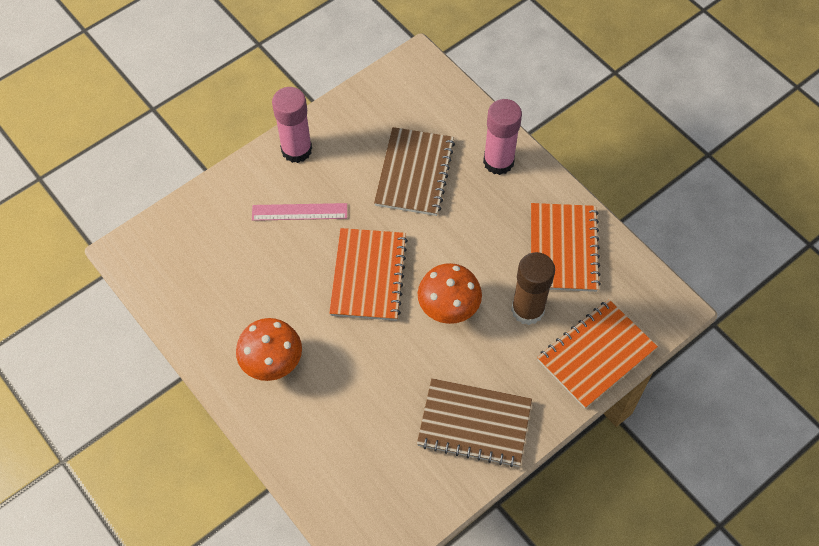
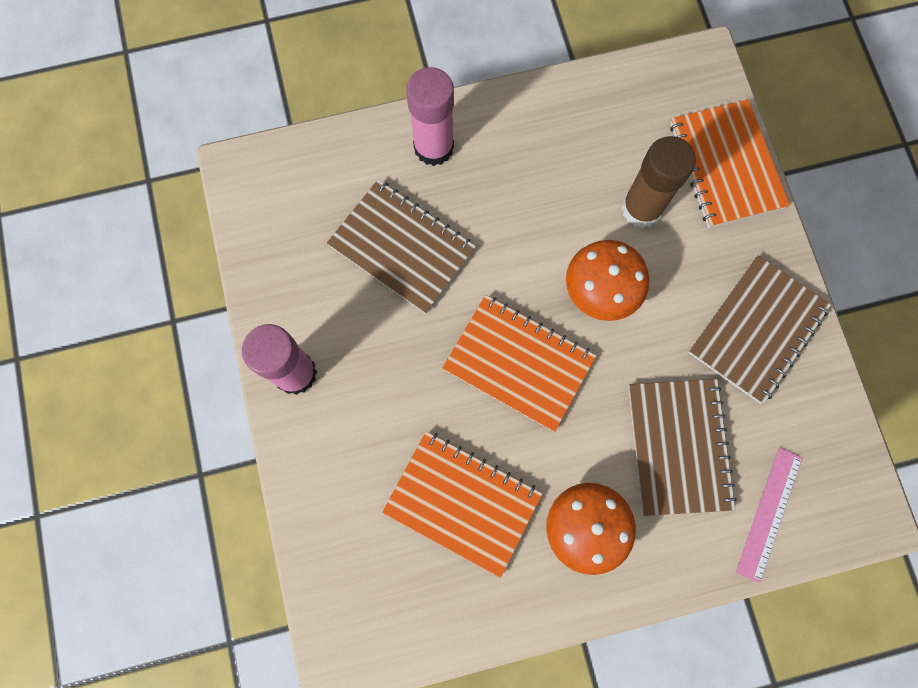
camera: 65 degrees left, 15 degrees up
pink ruler [252,203,347,221] -> pink ruler moved to [736,448,802,583]
orange notebook [531,203,601,292] -> orange notebook moved to [382,431,543,578]
none -> brown notebook [628,379,737,516]

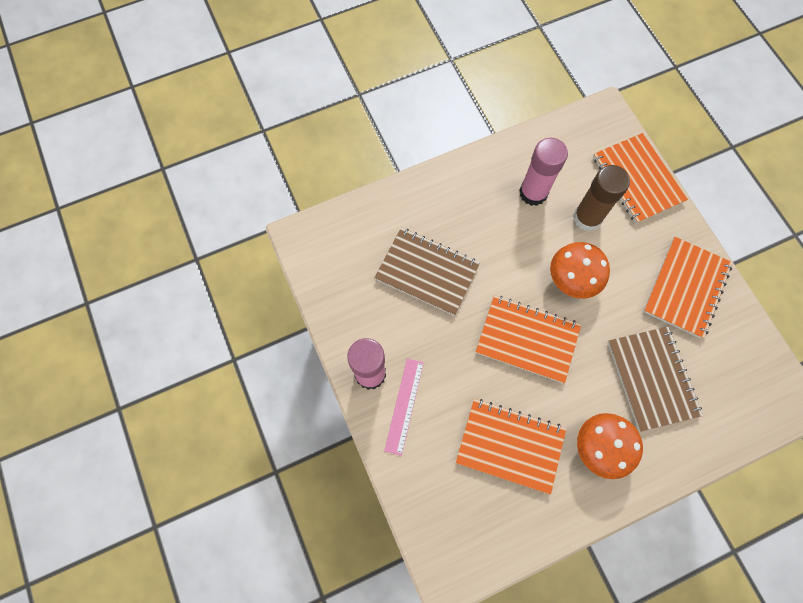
camera: 10 degrees left, 5 degrees down
pink glue stick [406,67,454,166] -> pink glue stick moved to [519,138,568,206]
brown notebook [688,255,831,404] -> orange notebook [643,237,733,339]
pink ruler [736,448,802,583] -> pink ruler moved to [384,358,424,456]

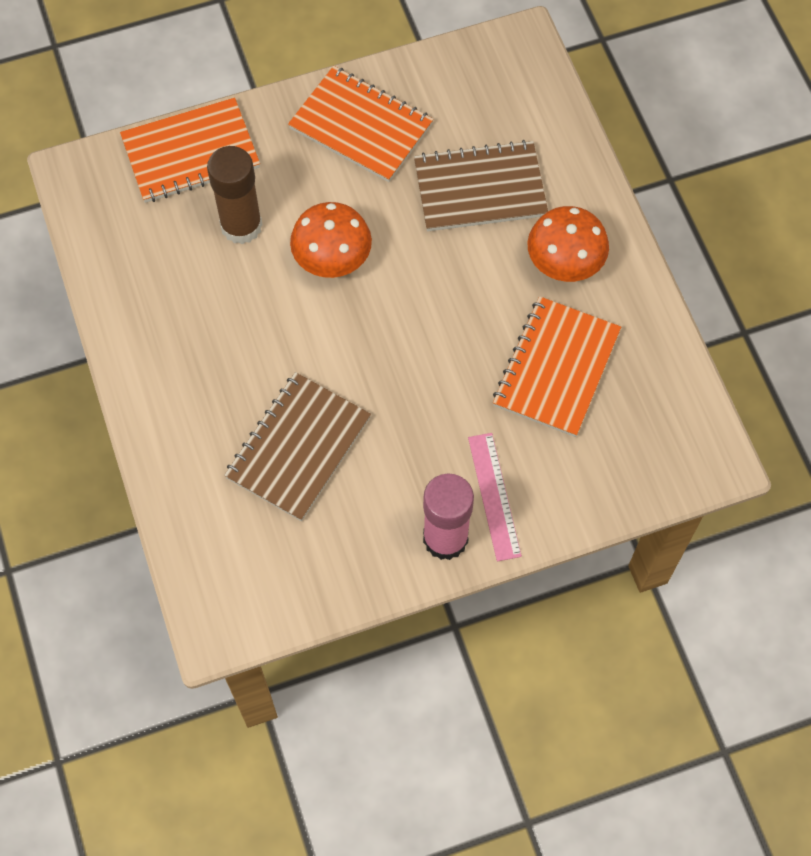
camera: 85 degrees left, 5 degrees down
pink ruler [384,358,424,456] -> pink ruler turned 60 degrees clockwise [468,433,522,561]
orange notebook [476,295,581,383] -> none
pink glue stick [519,138,568,206] -> none

